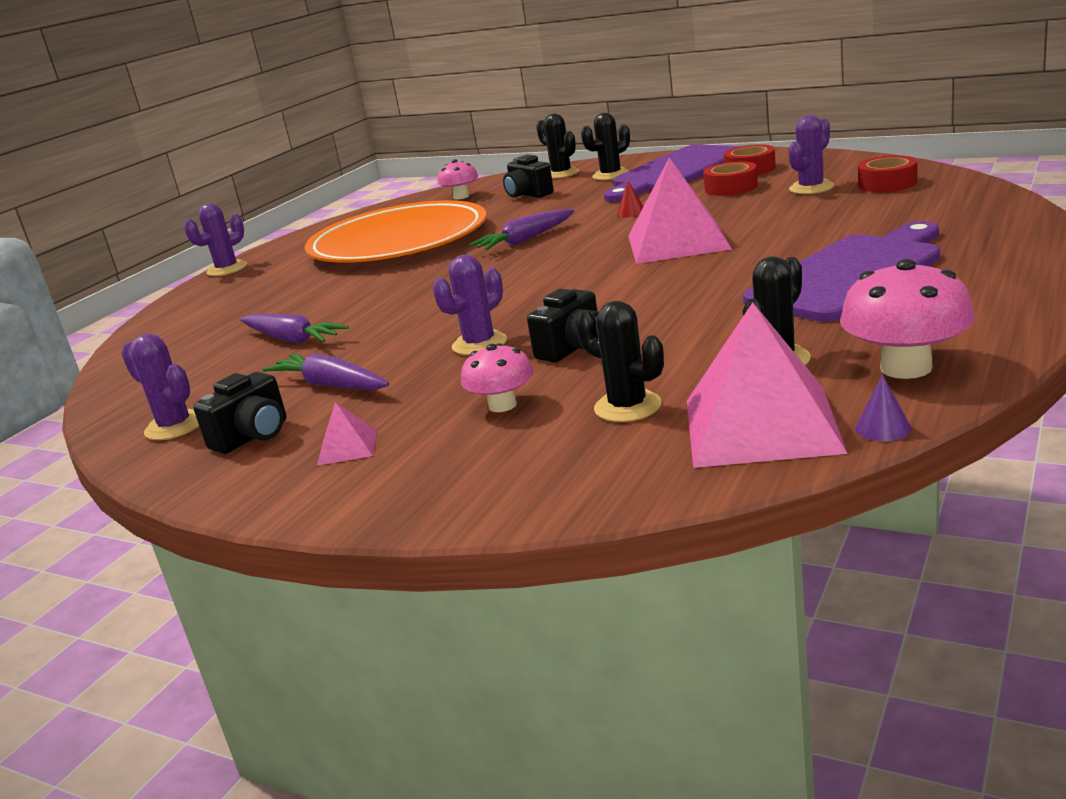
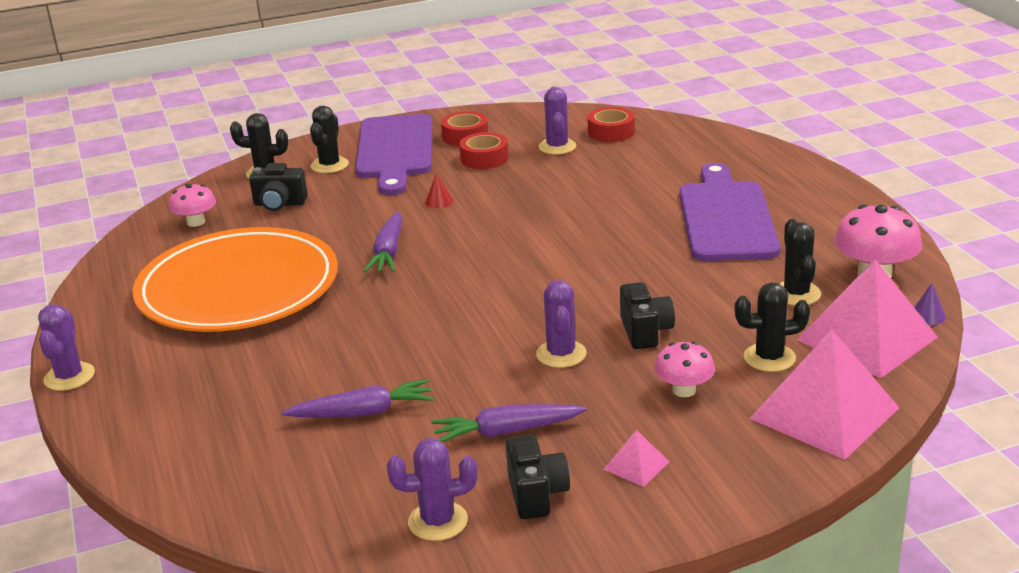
camera: 50 degrees left, 5 degrees up
pink pyramid [628,157,732,264] -> pink pyramid moved to [749,329,899,460]

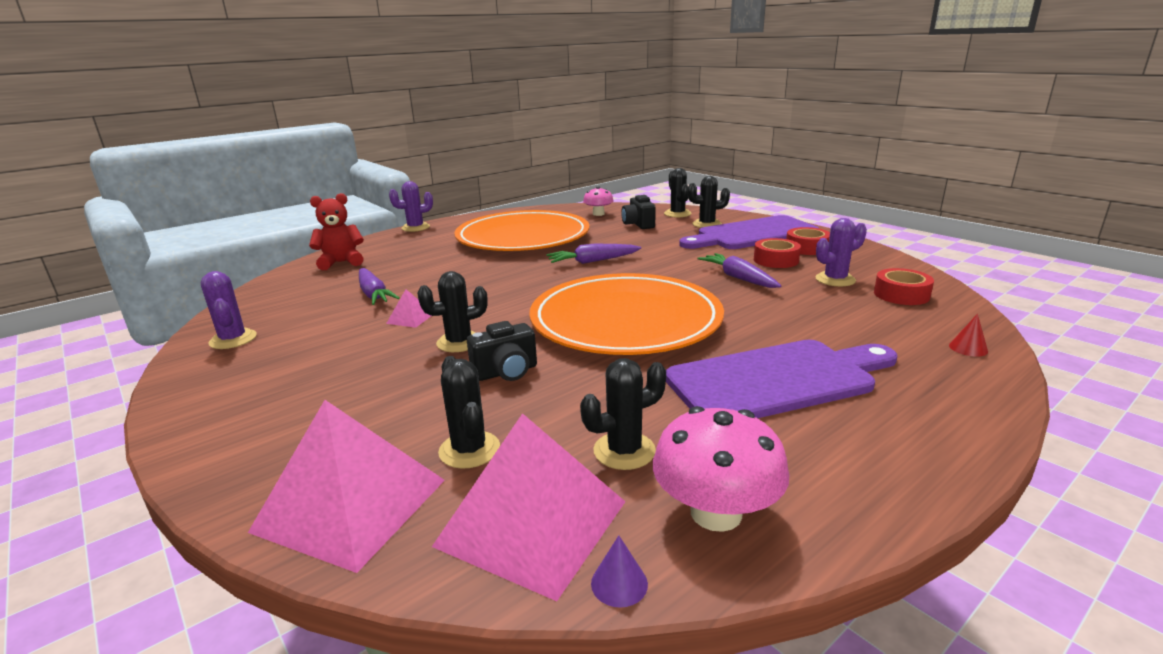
camera: 70 degrees right, 5 degrees down
red cone [425,173,453,208] -> red cone moved to [949,314,988,357]
purple carrot [431,404,586,442] -> purple carrot moved to [697,253,781,288]
black camera [506,434,570,519] -> none
purple cactus [536,280,586,368] -> black cactus [417,271,488,352]
pink pyramid [603,430,670,487] -> pink pyramid moved to [386,289,431,328]
pink mushroom [654,342,715,397] -> none
none -> red teddy bear [309,193,364,270]
none -> orange plate [530,273,724,355]

